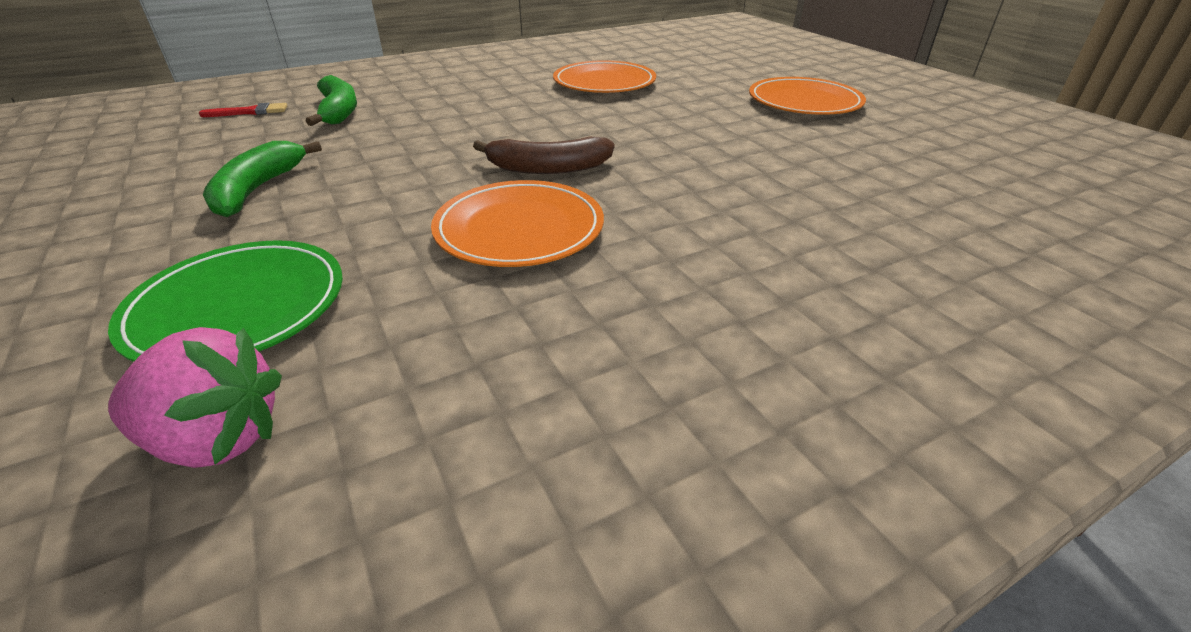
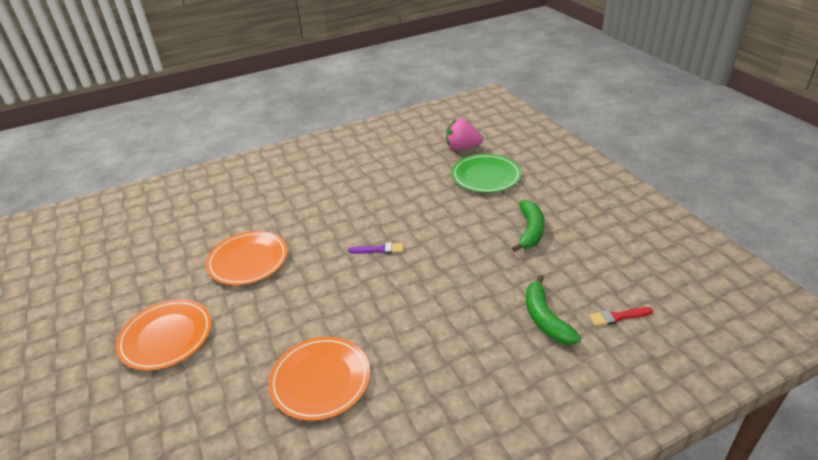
camera: 175 degrees left, 0 degrees up
orange plate [431,180,604,267] -> orange plate moved to [206,231,288,285]
brown banana [473,136,614,174] -> purple brush [349,242,403,254]

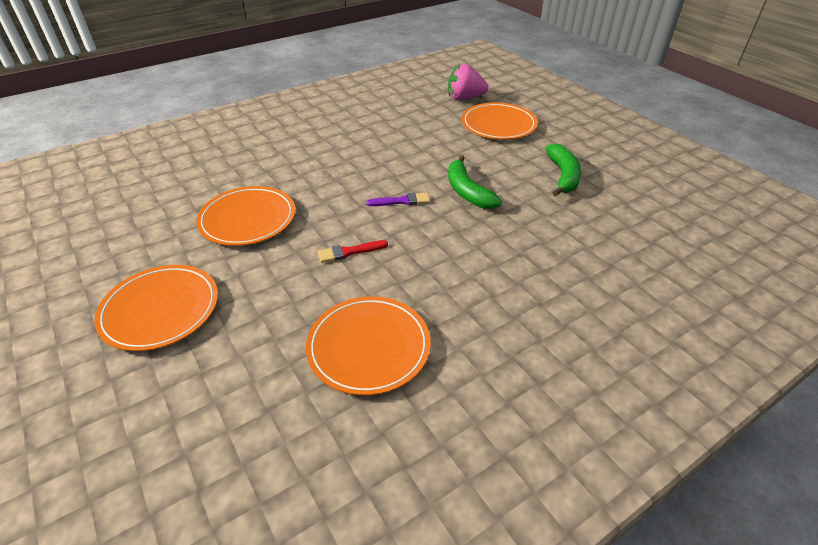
camera: 10 degrees left, 5 degrees up
green plate [451,154,521,193] -> orange plate [461,103,538,140]
green banana [526,274,581,345] -> green banana moved to [448,155,502,209]
red brush [589,307,653,327] -> red brush moved to [318,240,388,263]

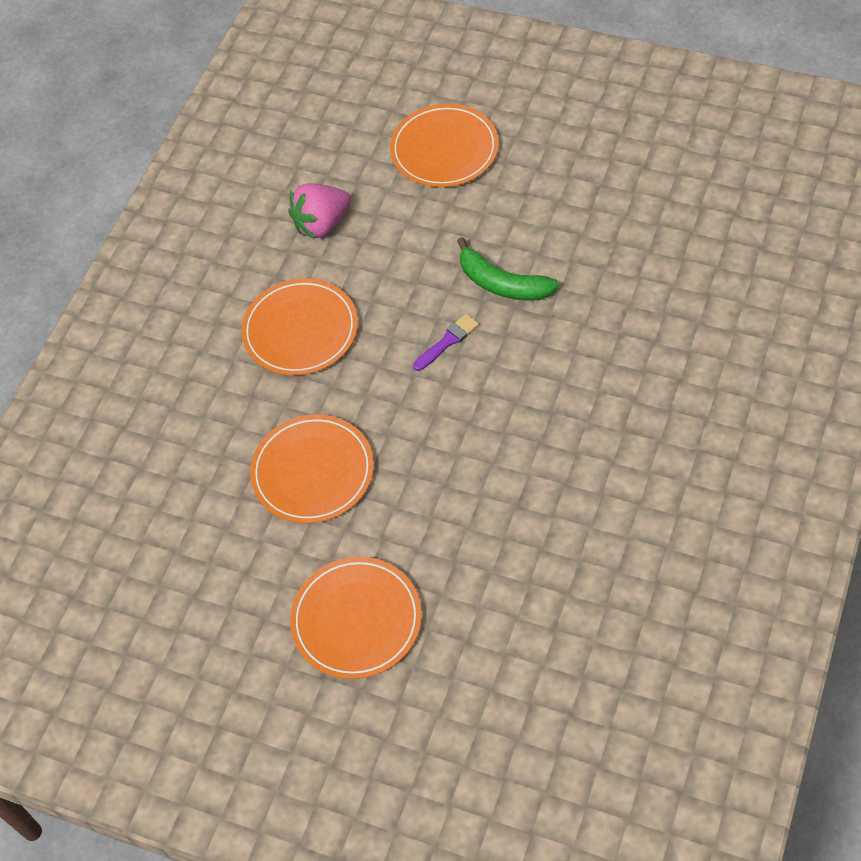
camera: 30 degrees left, 15 degrees up
orange plate [306,296,431,395] -> orange plate moved to [241,278,358,375]
red brush [318,240,388,263] -> none
pink strawberry [448,64,488,100] -> pink strawberry moved to [288,183,351,239]
green banana [546,144,581,196] -> none

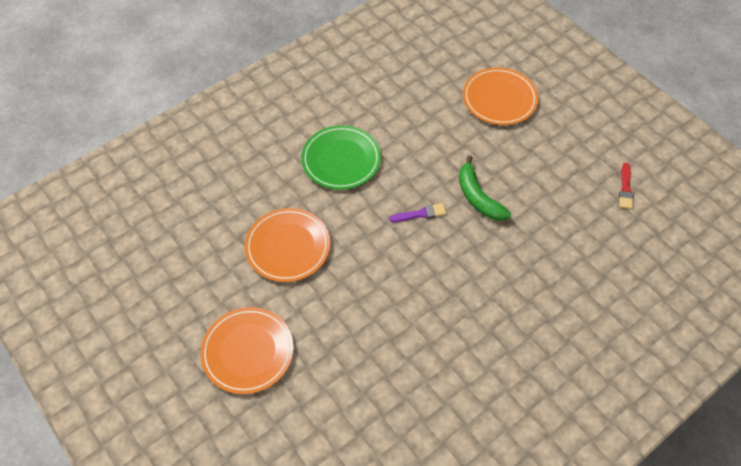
camera: 25 degrees right, 0 degrees up
orange plate [241,278,358,375] -> green plate [301,125,381,190]
pink strawberry [288,183,351,239] -> none
none -> red brush [619,163,634,209]

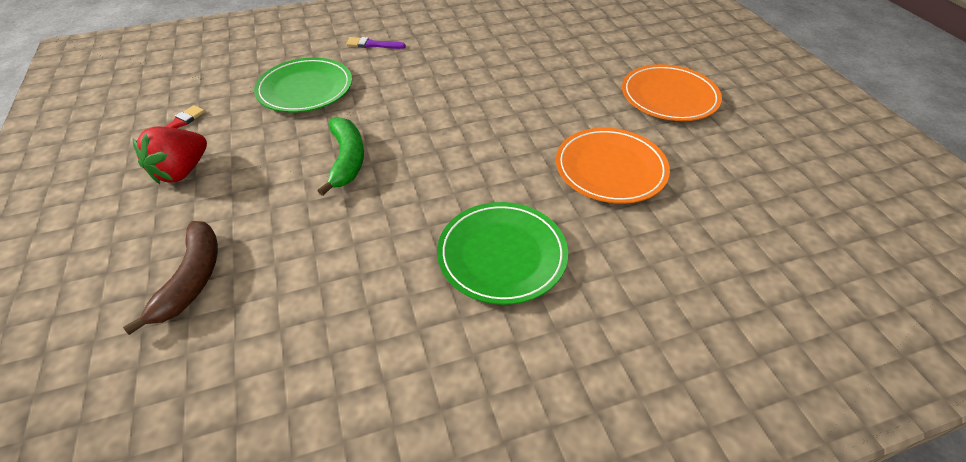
camera: 160 degrees left, 10 degrees down
purple brush [389,203,446,222] -> purple brush moved to [346,37,406,49]
orange plate [463,67,538,125] -> brown banana [123,221,218,335]
none -> red strawberry [133,127,207,184]
none -> green plate [254,57,352,113]

